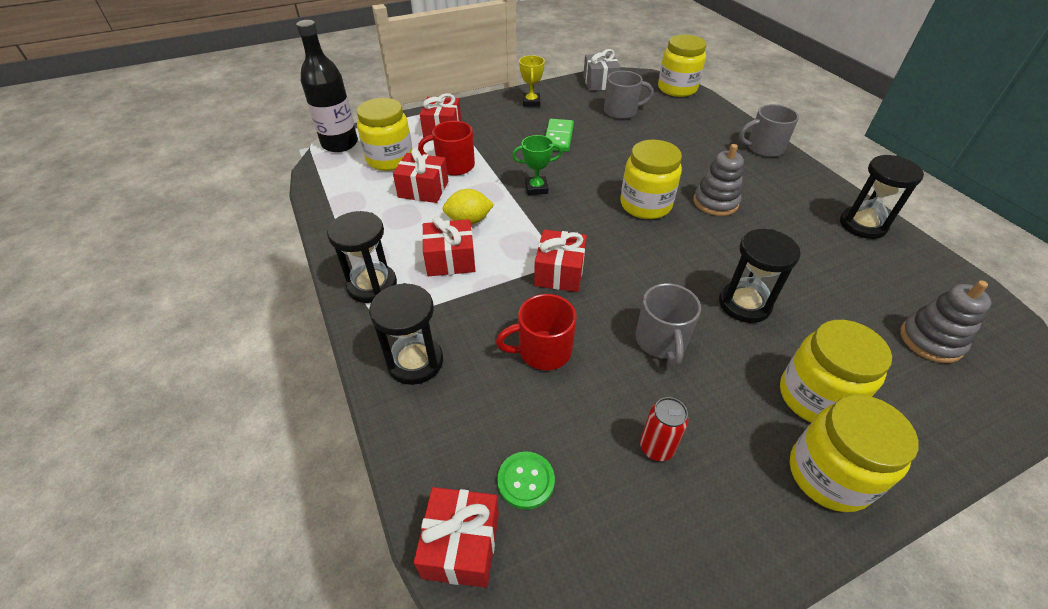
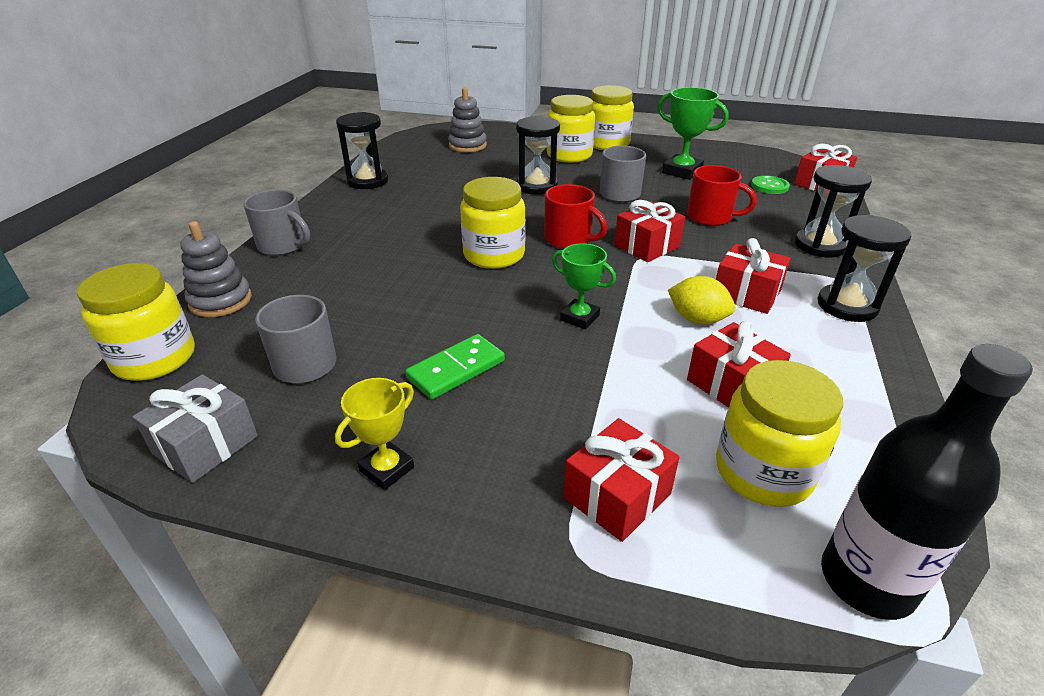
camera: 140 degrees left, 10 degrees down
red mug [418,121,475,176] -> red mug moved to [545,184,607,249]
red can [640,397,688,461] -> green trophy [657,87,729,180]
grey stacking toy [693,144,744,216] -> grey stacking toy moved to [180,221,252,317]

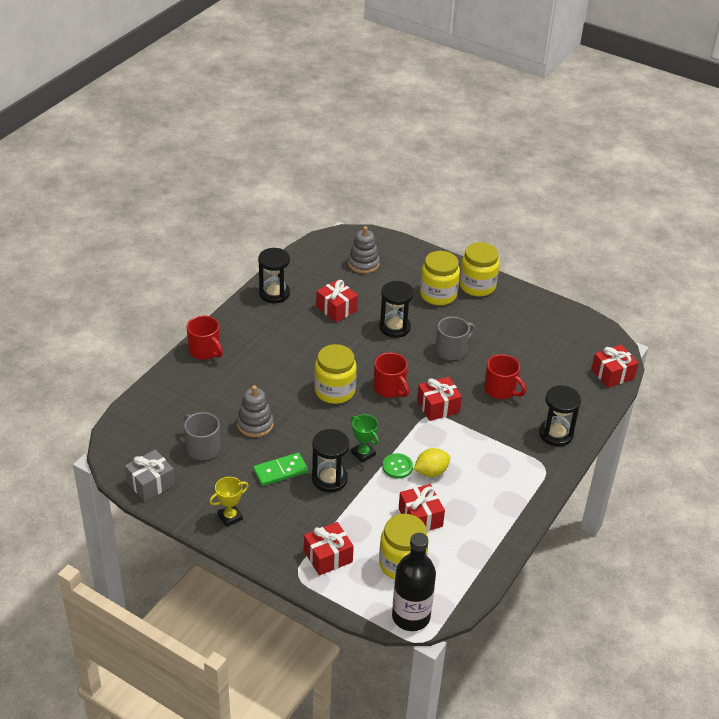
camera: 15 degrees right, 5 degrees up
yellow jar [77,263,195,381] -> none
grey stacking toy [180,221,252,317] -> grey stacking toy moved to [237,385,274,437]
grey mug [243,190,310,256] -> red mug [187,315,223,360]
green trophy [657,87,729,180] -> none
yellow lemon [668,276,736,324] -> yellow lemon turned 75 degrees counterclockwise [414,448,450,477]
red gift [716,238,791,314] -> red gift moved to [316,280,358,322]
green button [751,175,790,194] -> green button moved to [382,453,413,479]
black hourglass [818,215,911,322] -> black hourglass moved to [312,429,349,492]

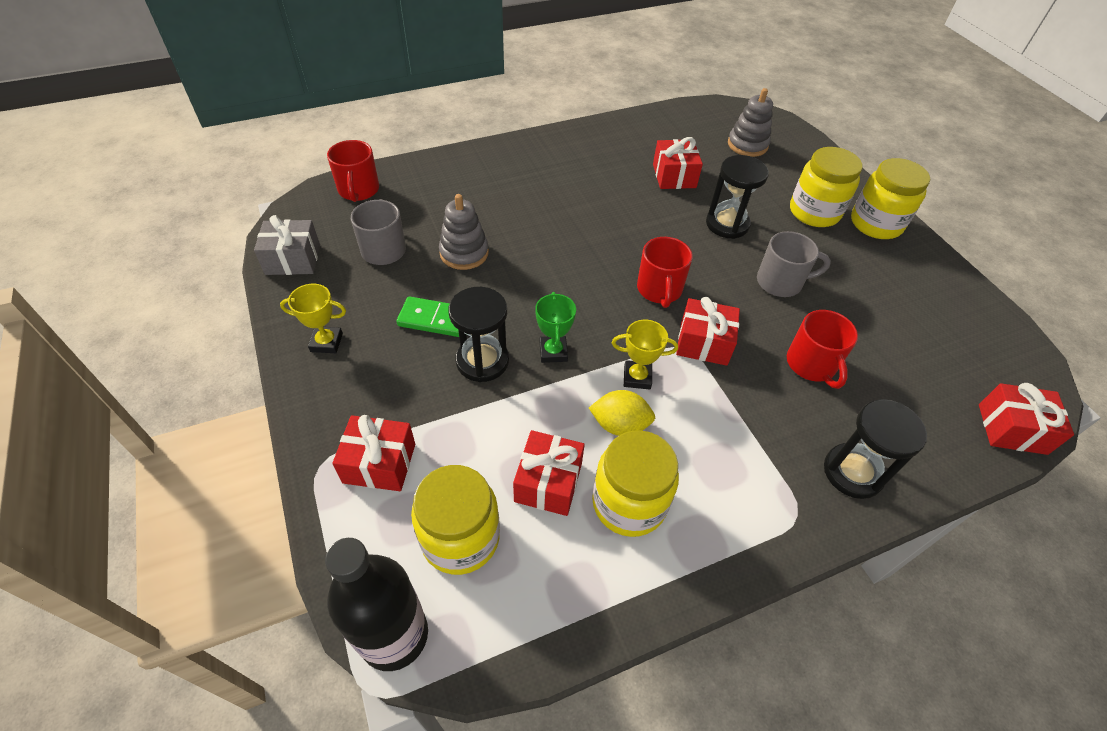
camera: 35 degrees right, 10 degrees up
red mug [187,315,223,360] -> red mug moved to [327,140,379,202]
black hourglass [258,248,290,303] -> none
yellow jar [314,344,357,404] -> yellow jar moved to [592,430,679,537]
green button [382,453,413,479] -> none
none -> yellow trophy [612,320,678,389]

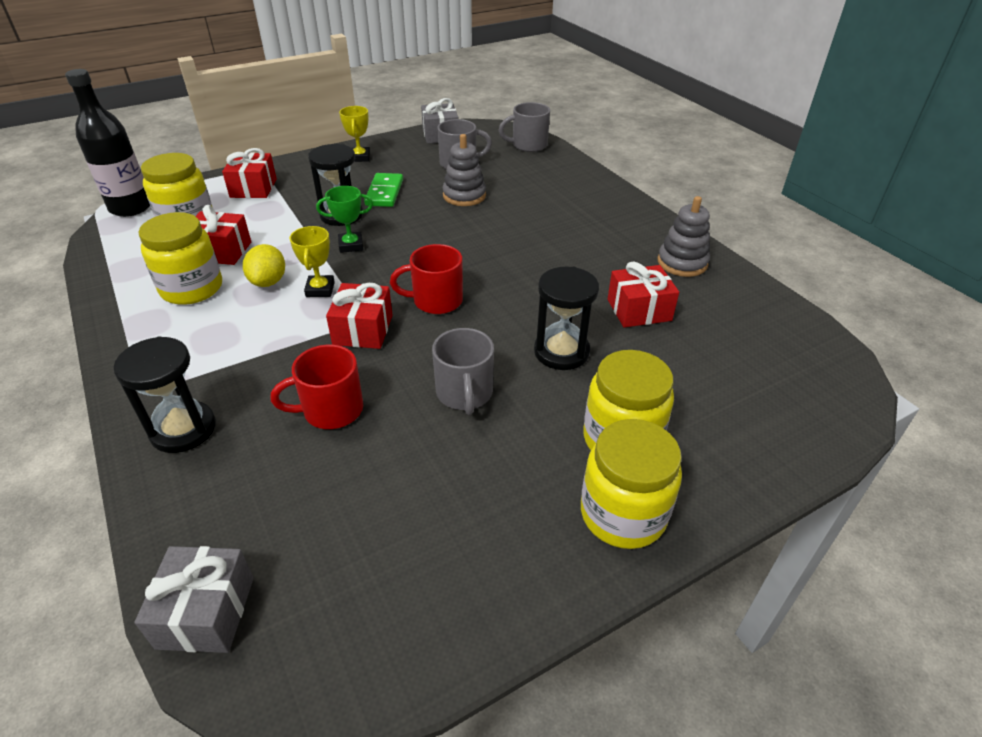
camera: 85 degrees right, 10 degrees down
red mug [327,140,379,202] -> grey mug [499,102,550,152]
grey stacking toy [728,88,773,157] -> grey stacking toy moved to [658,196,710,277]
red gift [979,383,1074,455] -> grey gift [134,546,254,653]

